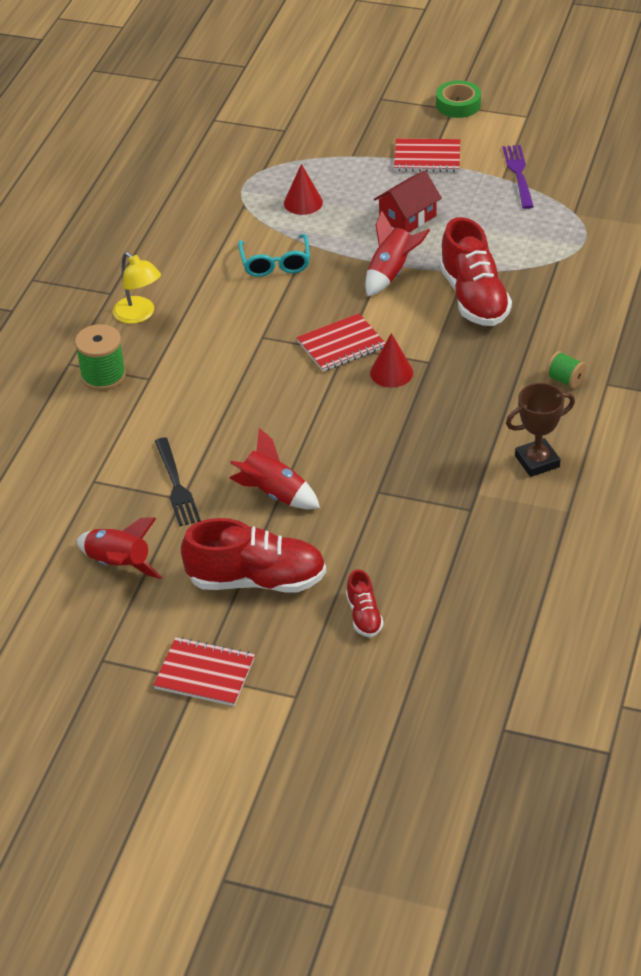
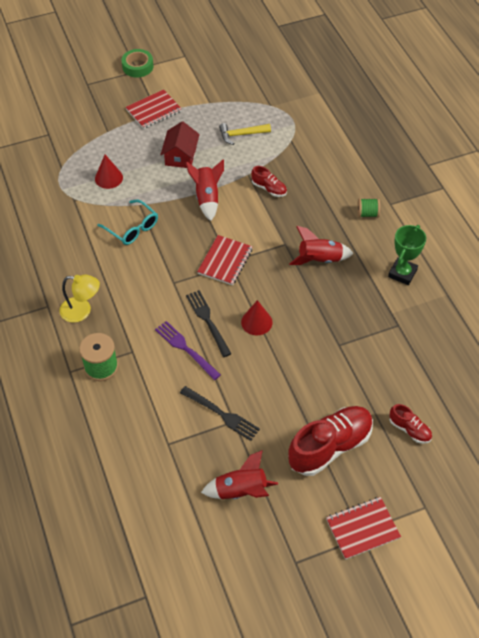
camera: 40 degrees left, 10 degrees up
red rocket [229,428,320,509] -> red rocket moved to [289,226,354,265]
red cone [370,333,413,388] -> red cone moved to [241,300,273,335]
red shoe [439,217,512,326] -> red shoe [251,166,287,197], size x0.49
purple fork [503,145,534,209] -> purple fork moved to [155,321,221,380]
brown trophy [506,383,575,477] -> green trophy [388,225,426,285]
none -> black fork [186,290,232,357]
none -> yellow hammer [219,123,271,145]

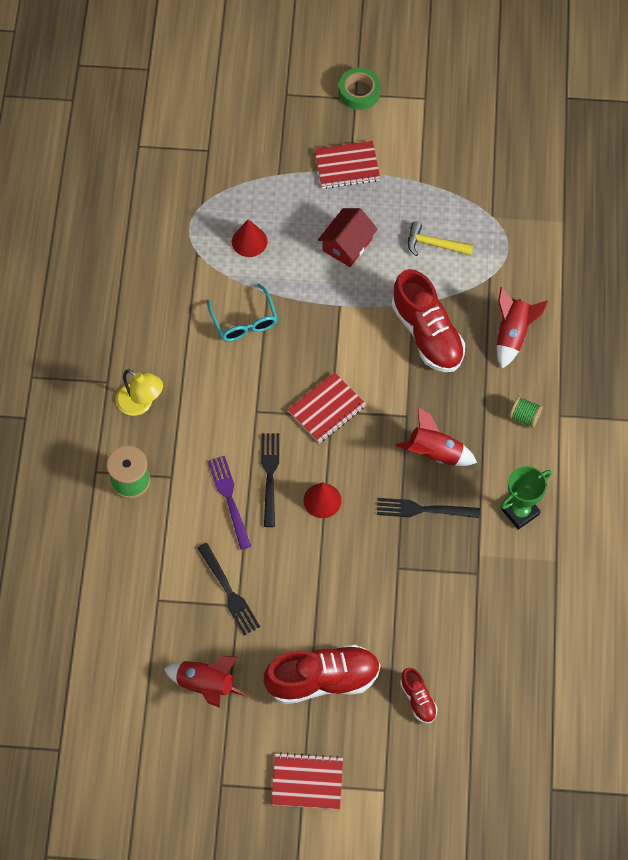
camera: 25 degrees right, 10 degrees up
red rocket [186,159,224,221] -> red rocket moved to [497,287,548,368]
red shoe [251,166,287,197] -> red shoe [392,269,465,372], size x2.05
none -> black fork [377,498,480,518]

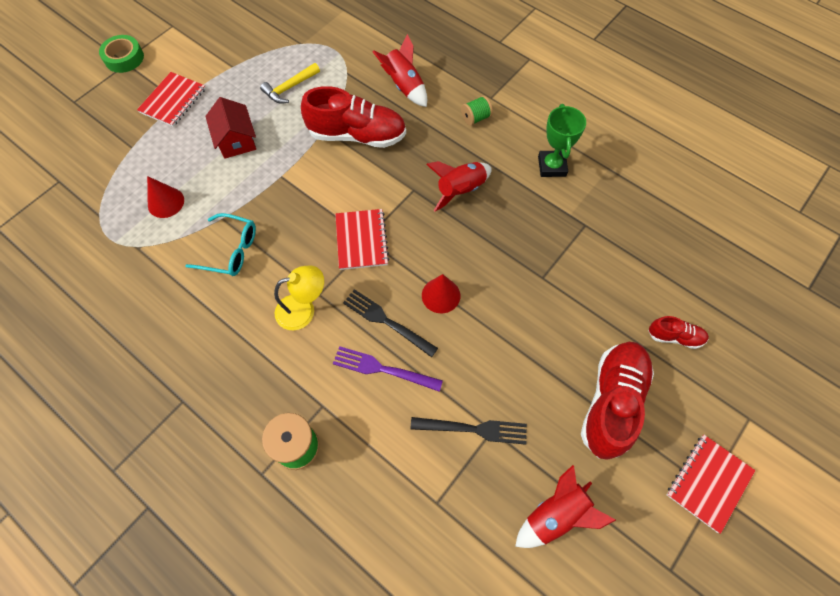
camera: 55 degrees left, 0 degrees up
yellow lamp [116,369,163,416] -> yellow lamp moved to [274,265,324,330]
black fork [377,498,480,518] -> none

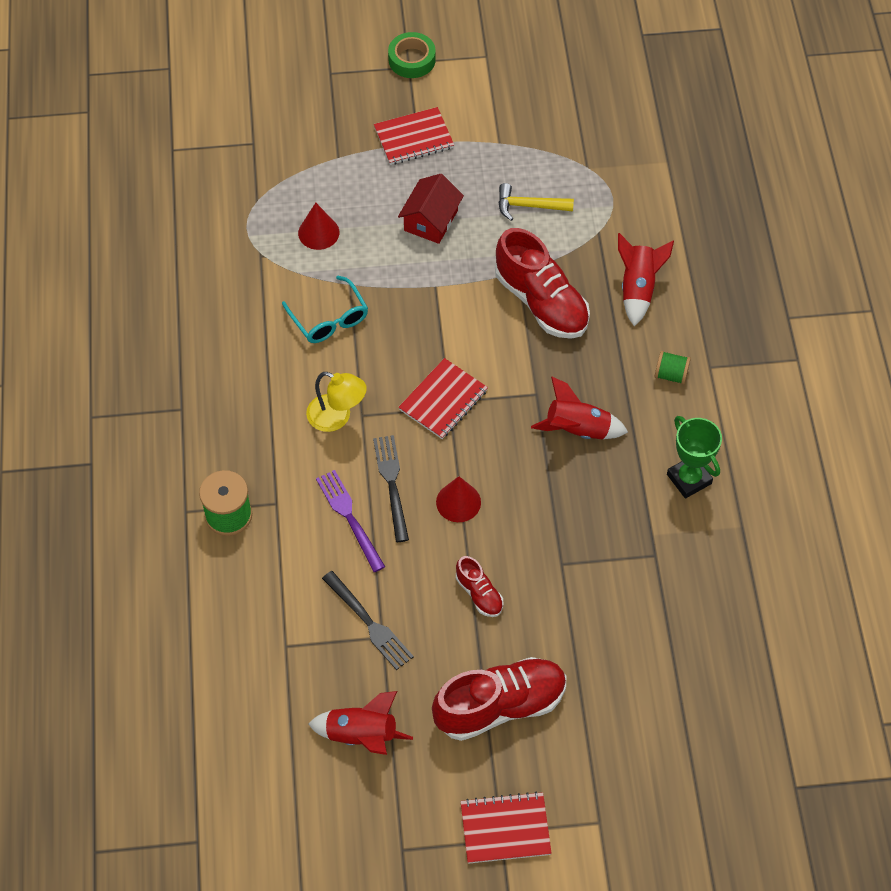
camera: 45 degrees right, 5 degrees down
green trophy [538,104,586,177] -> green trophy turned 75 degrees counterclockwise [667,416,722,499]
red shoe [648,316,709,349] -> red shoe moved to [456,556,503,617]

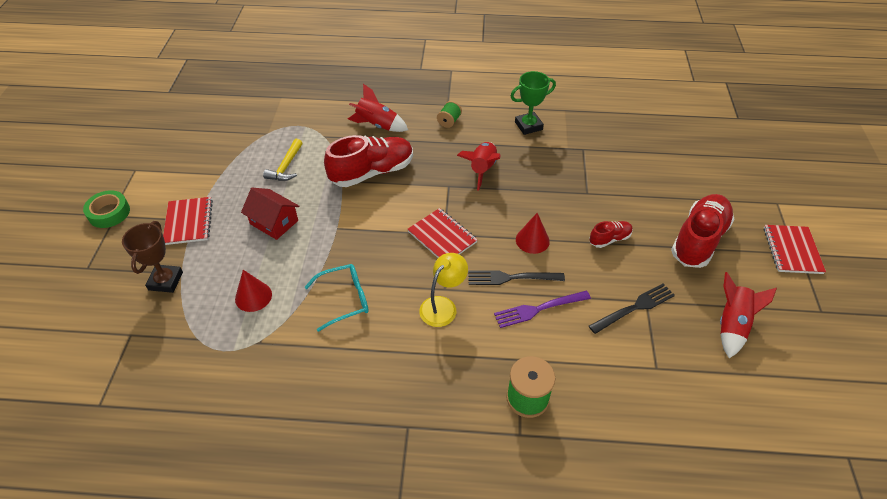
camera: 80 degrees left, 10 degrees down
red shoe [432,657,566,741] -> red shoe turned 45 degrees clockwise [671,194,734,268]
none -> brown trophy [122,221,183,293]

